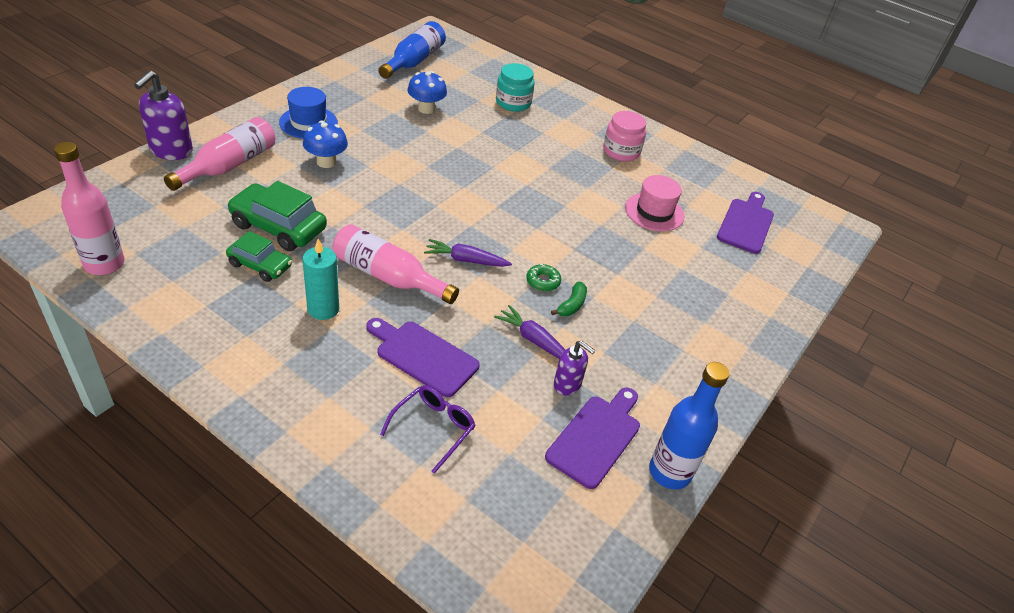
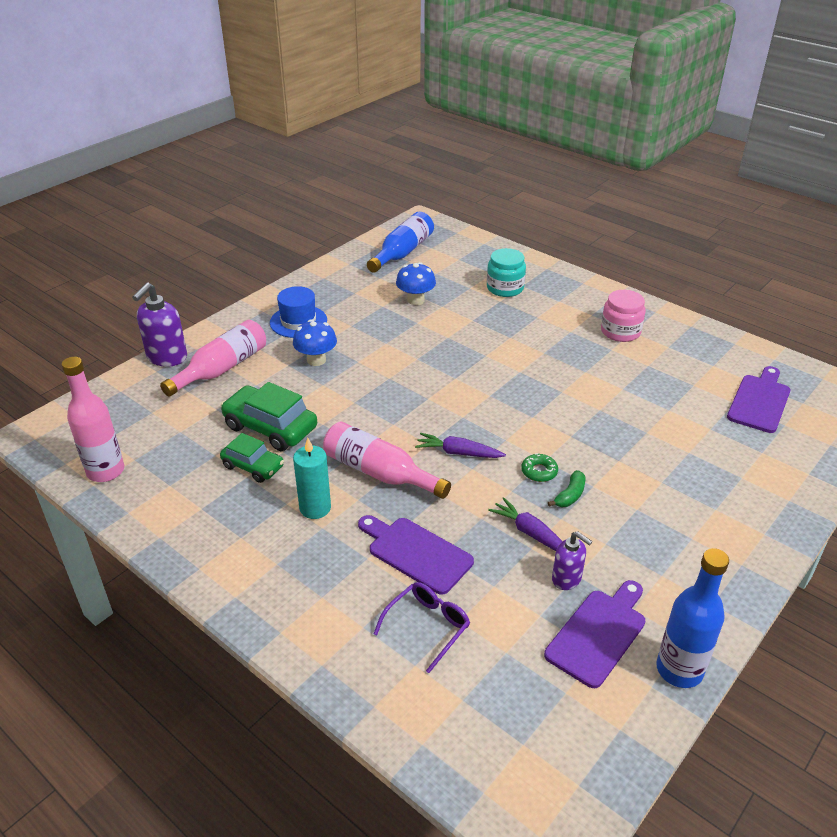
camera: 10 degrees right, 5 degrees down
pink hat [625,175,684,231] -> none

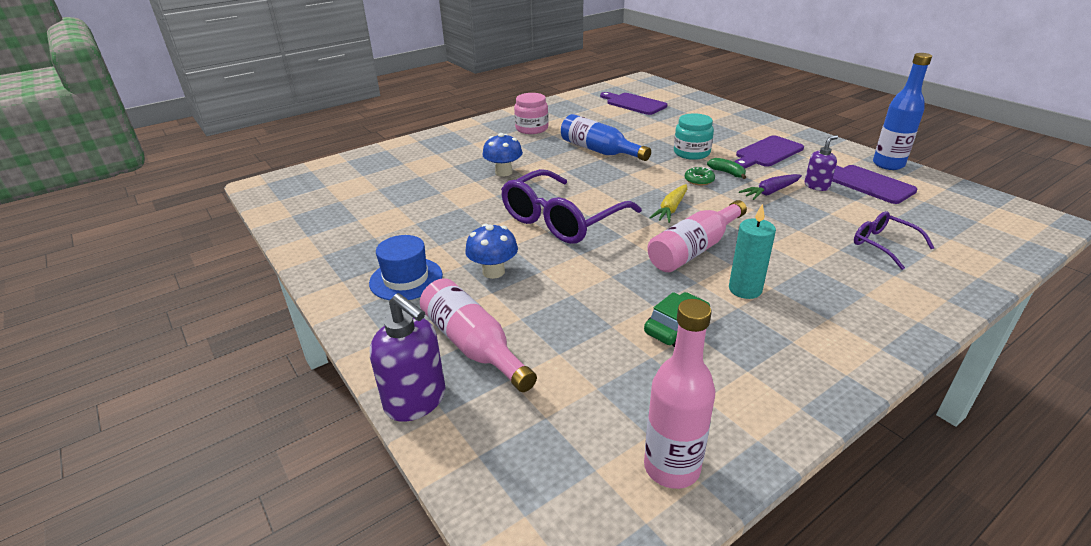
camera: 75 degrees left, 5 degrees down
green car [221,382,317,451] -> none
purple cutting board [358,515,474,595] -> purple cutting board moved to [734,135,804,168]
blue bottle [367,212,434,273] -> blue bottle moved to [561,114,651,161]
blue mushroom [396,262,436,305] -> blue mushroom moved to [483,133,523,177]
purple carrot [415,433,506,458] -> yellow carrot [649,184,687,223]
turquoise jar [487,248,526,297] -> turquoise jar moved to [674,113,714,160]
none -> purple glasses [501,169,642,244]

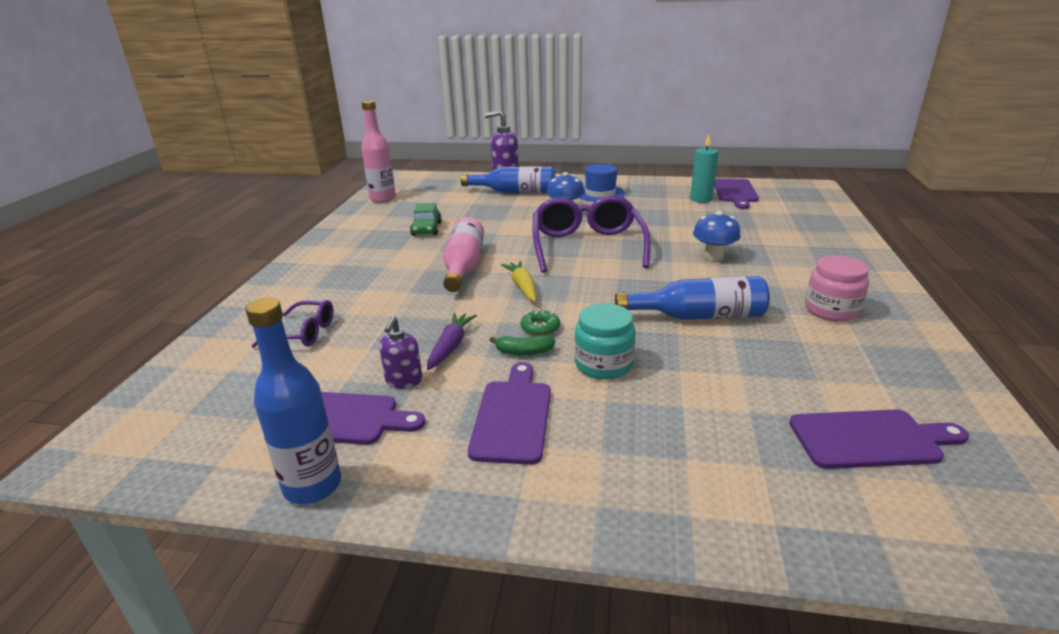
camera: 135 degrees right, 5 degrees down
pink bottle [420,278,537,392] -> blue bottle [461,166,555,193]
turquoise candle [729,203,776,299] -> turquoise candle moved to [690,134,719,203]
none -> purple cutting board [714,179,759,209]

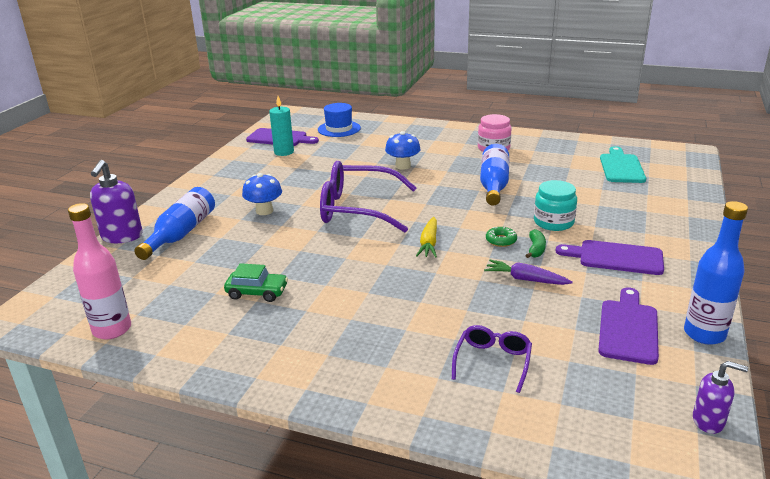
camera: 80 degrees left, 0 degrees up
purple soap dispenser [379,316,422,389] -> purple soap dispenser moved to [693,361,748,434]
pink bottle [443,217,484,292] -> none
yellow carrot [501,261,536,302] -> yellow carrot turned 75 degrees counterclockwise [416,217,437,258]
blue hat [580,164,625,202] -> blue hat moved to [318,103,361,137]
purple cutting board [789,409,969,469] -> turquoise cutting board [600,146,646,183]

